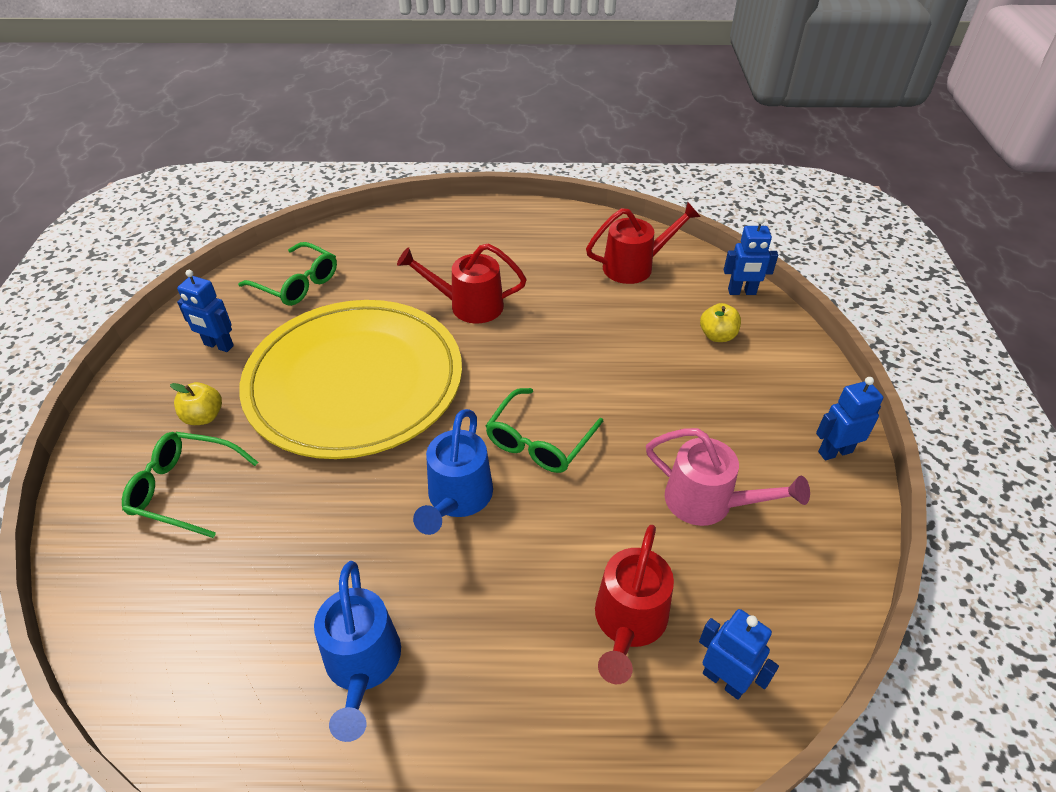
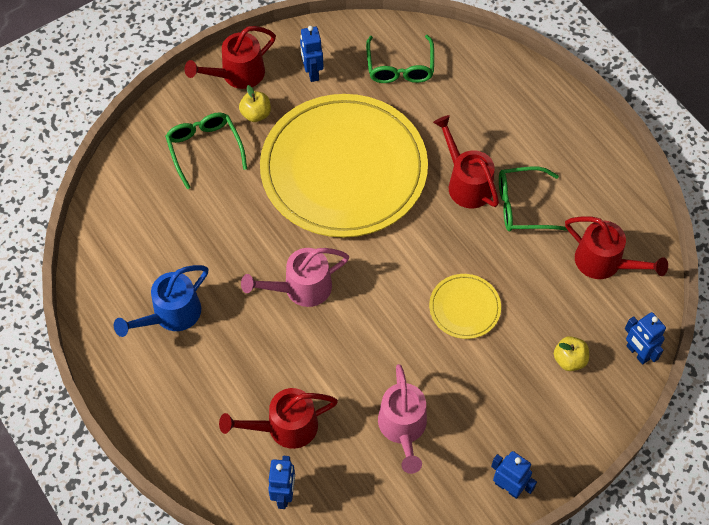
camera: 55 degrees right, 15 degrees up
blue watering can [413,409,493,535] -> pink watering can [241,248,349,307]
green glasses [486,388,603,473] -> green glasses moved to [499,167,568,231]
none -> red watering can [185,26,276,89]
none -> yellow plate [429,274,501,339]

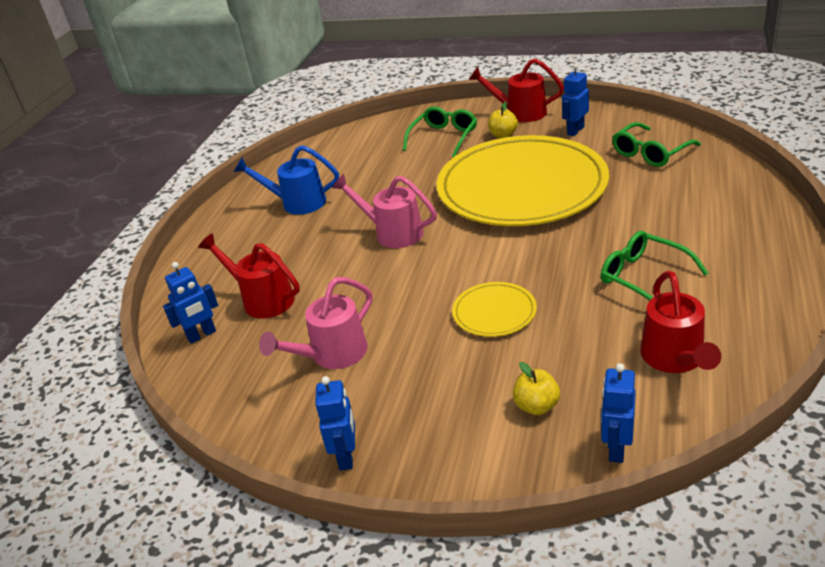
camera: 55 degrees right, 25 degrees down
red watering can [433,115,499,208] -> none

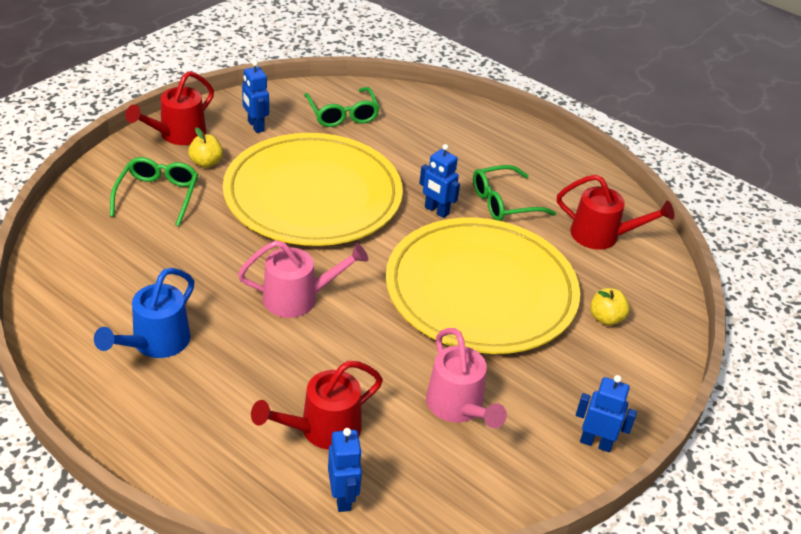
camera: 75 degrees left, 5 degrees up
pink watering can [332,174,437,248] -> pink watering can turned 150 degrees counterclockwise [238,240,368,318]
green glasses [403,106,477,157] -> green glasses turned 45 degrees clockwise [110,157,198,226]
yellow plate [452,282,537,337] -> yellow plate [386,217,580,354], size x2.47
blue robot [601,363,636,463] -> blue robot moved to [419,144,460,218]

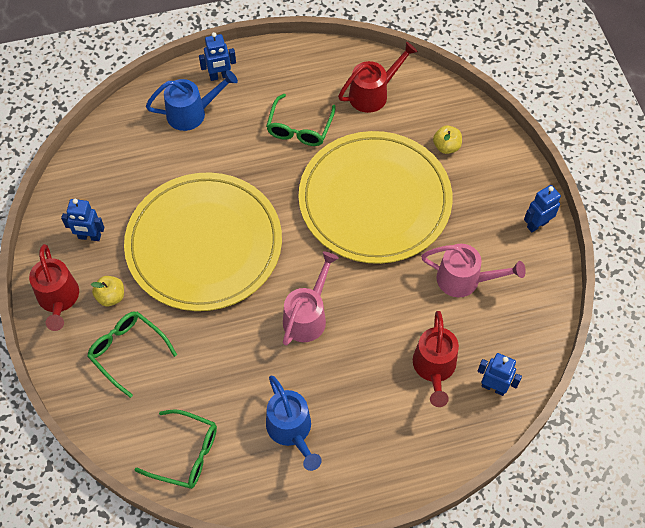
camera: 50 degrees left, 20 degrees up
green glasses [304,87,380,127] -> green glasses moved to [135,409,217,489]
blue robot [419,144,460,218] -> blue robot moved to [199,32,236,81]
none -> blue watering can [146,70,238,131]

